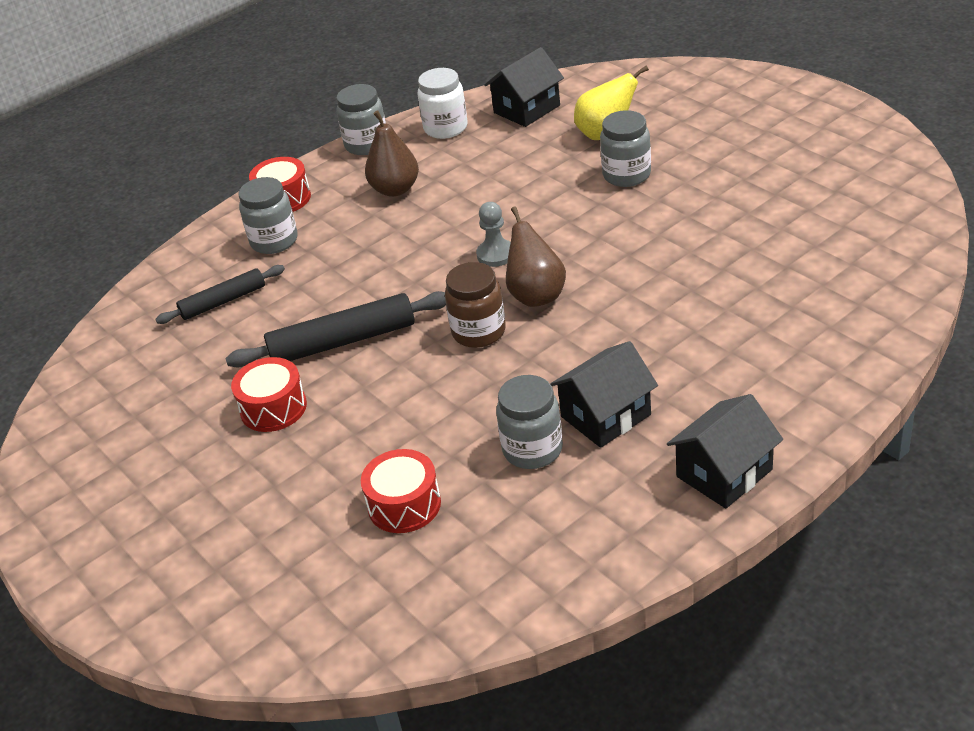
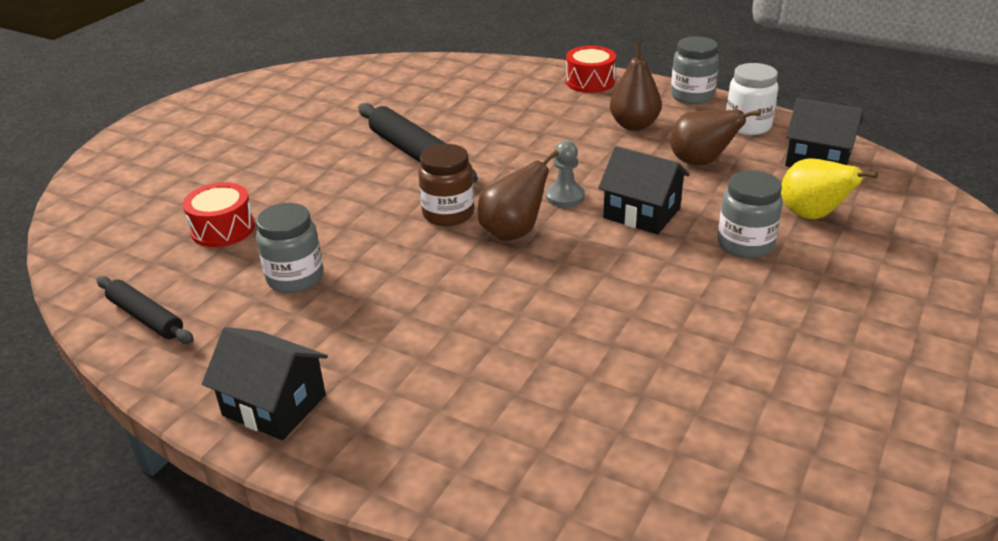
camera: 65 degrees right, 5 degrees down
black rolling pin [155,265,285,324] -> black rolling pin moved to [97,276,194,344]
red drum [231,357,307,432] -> none
grey jar [238,177,297,254] -> none
black house [550,341,658,448] -> black house moved to [598,146,690,234]
none -> brown pear [670,110,761,166]

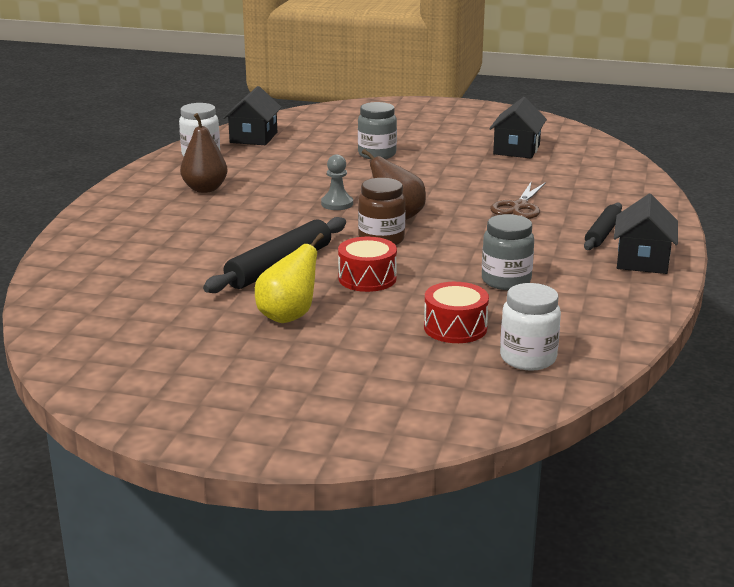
camera: 105 degrees left, 10 degrees down
black rolling pin [97,276,194,344] -> black rolling pin moved to [584,202,622,250]
red drum [566,46,616,93] -> red drum moved to [338,237,397,292]
black house [598,146,690,234] -> black house moved to [489,97,547,158]
brown pear [670,110,761,166] -> none
grey jar [671,36,719,104] -> none
yellow pear [781,158,878,219] -> yellow pear moved to [255,233,324,323]
none -> brown scissors [490,182,546,219]
none -> white jar [500,283,561,371]

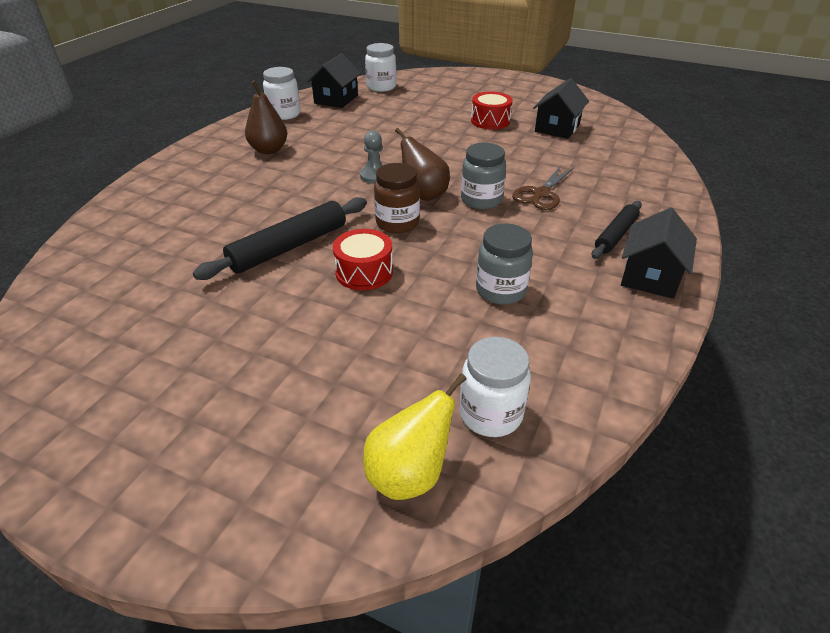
camera: 10 degrees right, 15 degrees up
yellow pear [255,233,324,323] -> yellow pear moved to [363,373,467,500]
grey jar [358,102,397,159] -> grey jar moved to [461,143,506,209]
red drum [424,282,489,343] -> red drum moved to [471,92,513,130]
none -> white jar [365,43,396,92]

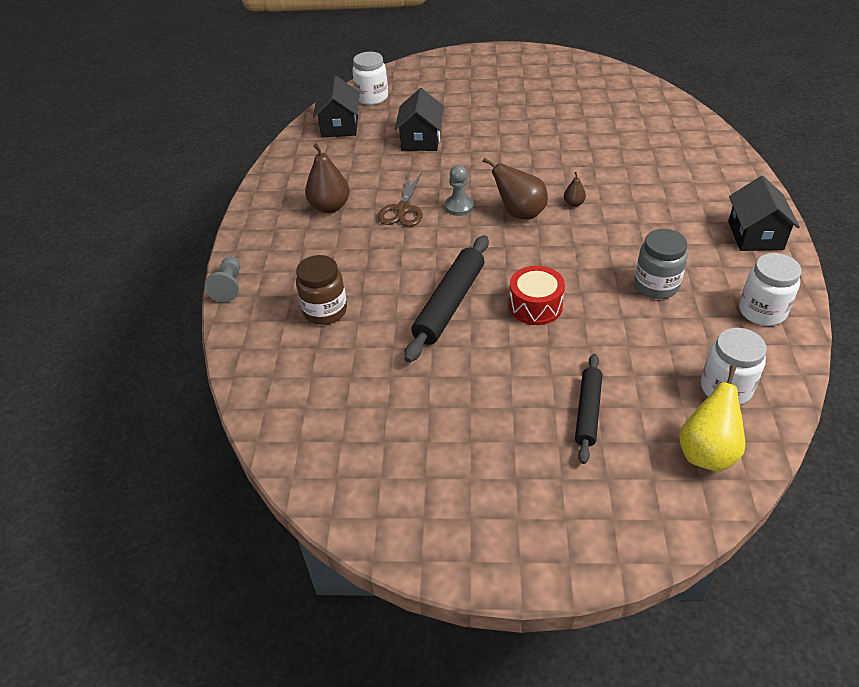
camera: 20 degrees left, 5 degrees up
white jar [263,67,301,120] -> white jar moved to [739,253,801,326]
brown jar [374,163,420,233] -> brown jar moved to [296,255,347,325]
grey jar [461,143,506,209] -> brown pear [564,172,586,207]
red drum [471,92,513,130] -> none
brown scissors [512,165,574,210] -> brown scissors moved to [378,172,423,227]
black house [533,78,589,139] -> black house moved to [394,88,444,151]
black rolling pin [592,201,642,259] -> black rolling pin moved to [575,354,602,464]
none -> grey pawn [205,257,240,303]

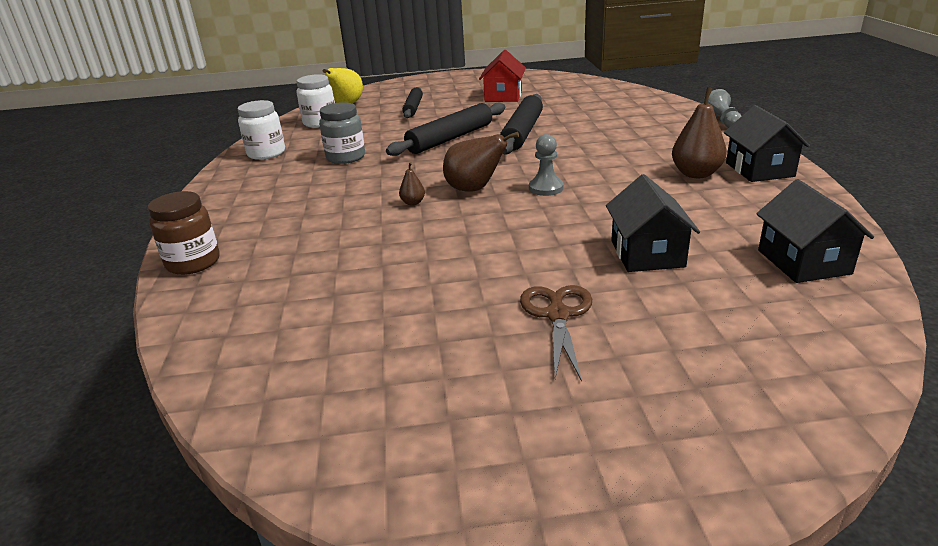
camera: 170 degrees right, 15 degrees down
brown jar [296,255,347,325] -> brown jar moved to [148,191,220,275]
white jar [352,52,388,105] -> none
brown scissors [378,172,423,227] -> brown scissors moved to [520,285,592,382]
red drum [509,266,565,325] -> black rolling pin [386,103,505,156]
black house [728,176,800,251] -> black house moved to [724,105,810,182]
none -> red house [479,50,526,102]

